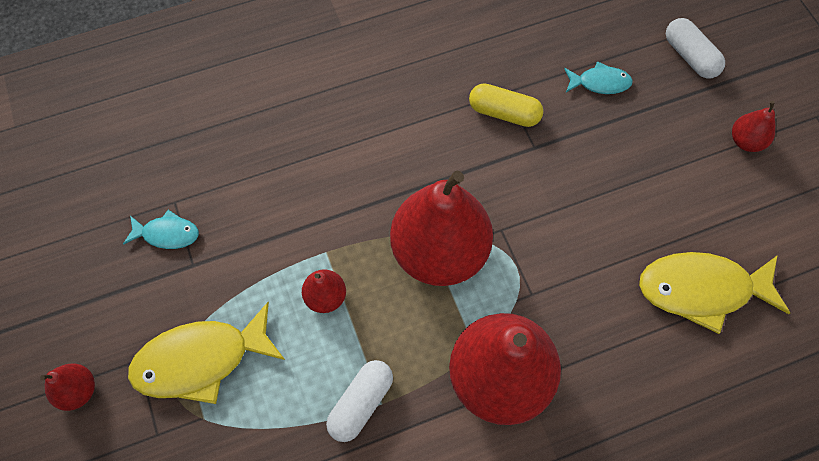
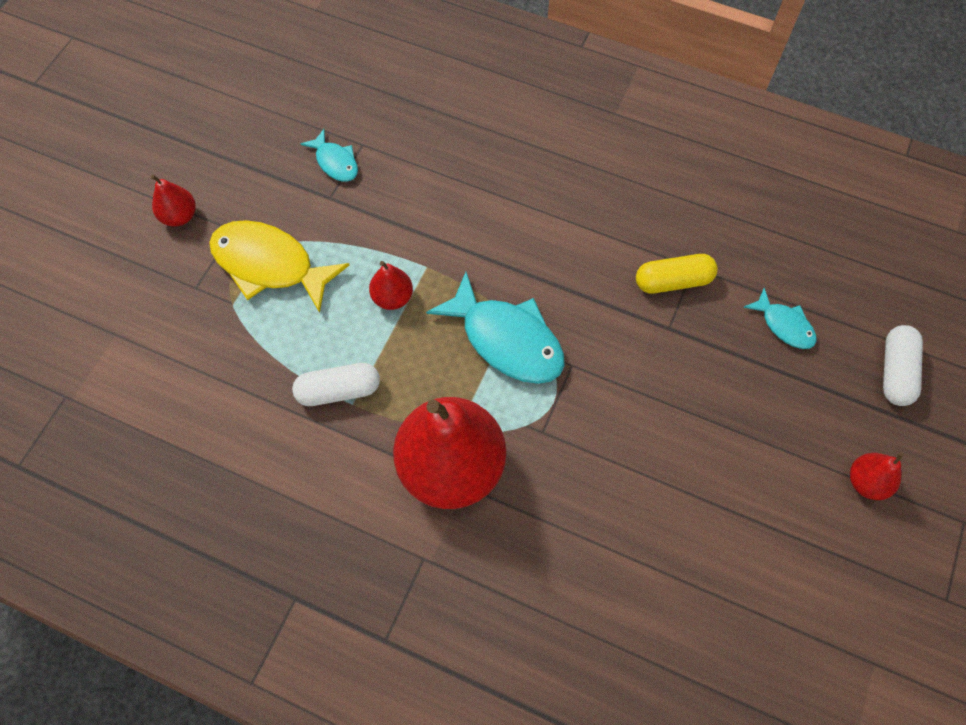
camera: 45 degrees right, 0 degrees up
red pear [390,170,493,286] -> turquoise fish [426,272,565,384]
yellow capsule [469,83,543,127] -> yellow capsule turned 75 degrees counterclockwise [636,254,718,294]
yellow fish [639,252,790,334] -> none

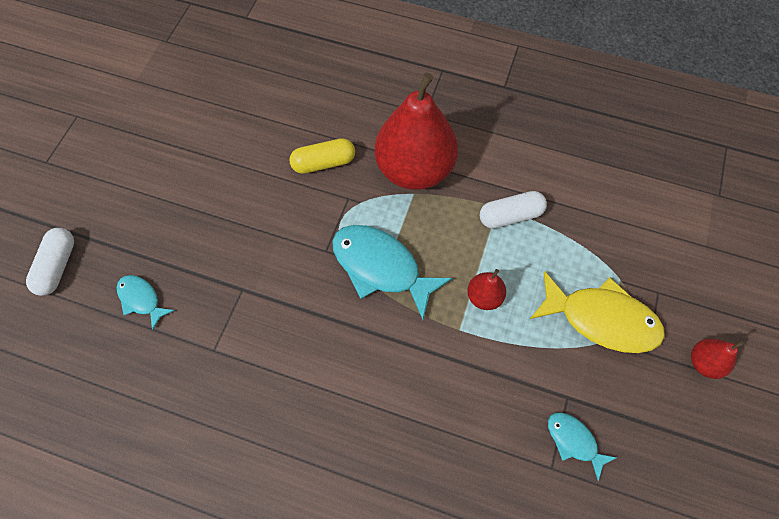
camera: 175 degrees right, 0 degrees up
yellow capsule [636,254,718,294] -> yellow capsule moved to [289,138,355,174]
red pear [850,452,904,500] -> none

